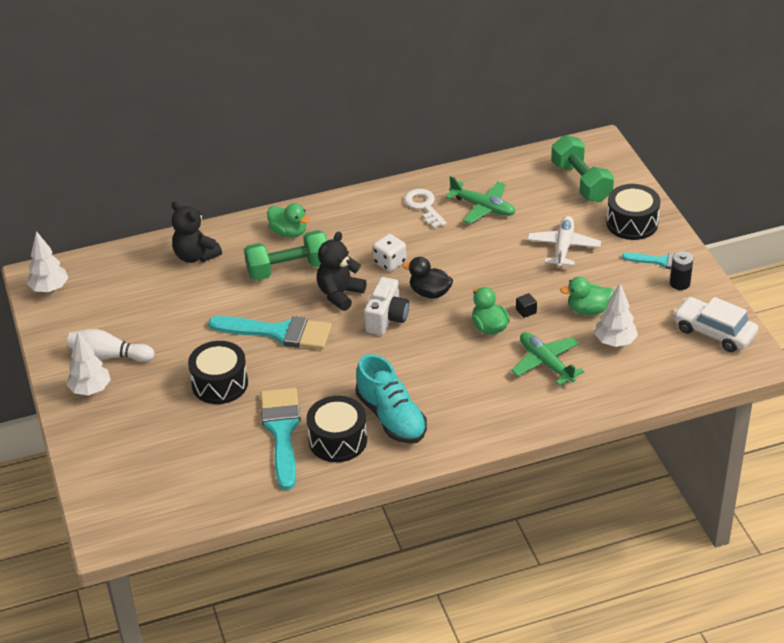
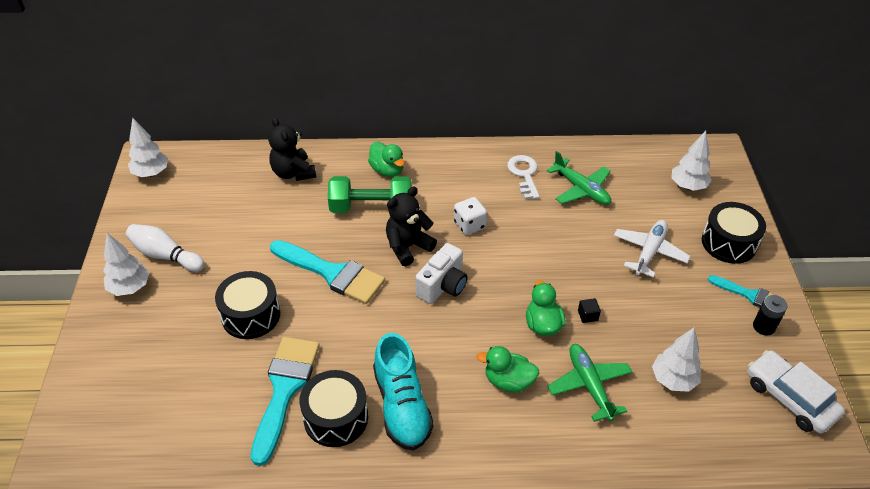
camera: 15 degrees right, 5 degrees up
black duck [402,257,453,298] -> none
green dumbbell [551,135,614,202] -> white tree [671,131,712,191]
green duck [560,277,614,315] -> green duck moved to [477,346,539,393]

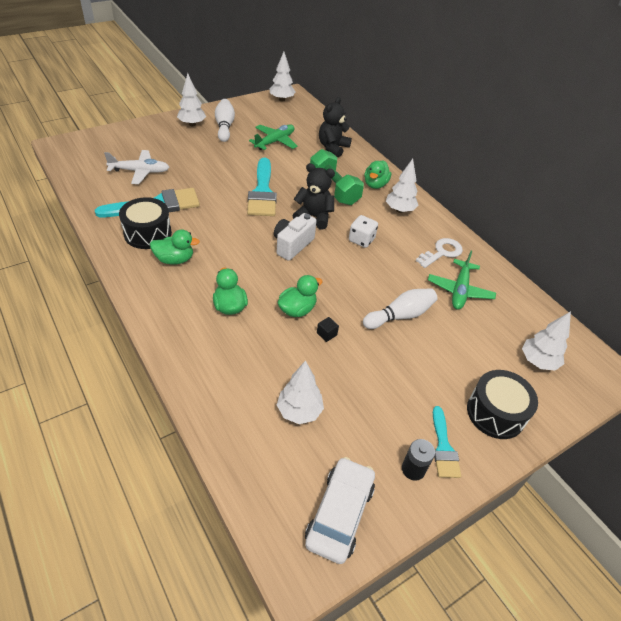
camera: 55 degrees right, 0 degrees up
black drum [215,271,280,339] -> none
turquoise shoe [373,333,434,451] -> green duck [150,229,200,265]
white camera [415,243,468,304] -> white camera turned 120 degrees clockwise [274,213,316,261]
green plane [547,344,632,422] -> green plane moved to [249,124,298,150]
white plane [614,220,691,278] -> white plane moved to [104,150,169,184]
none -> white bowling pin [363,288,438,329]
none -> white tree [386,159,419,213]

